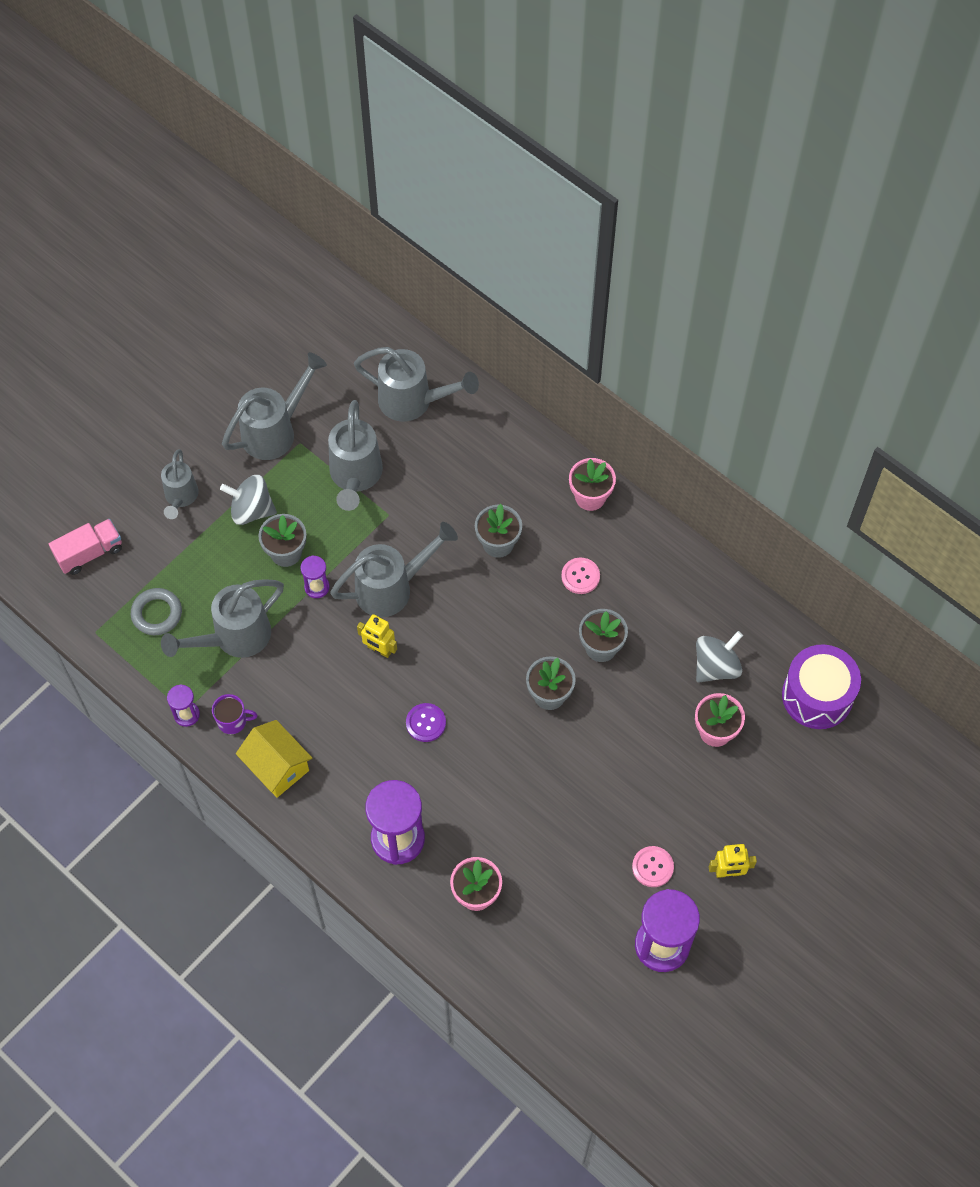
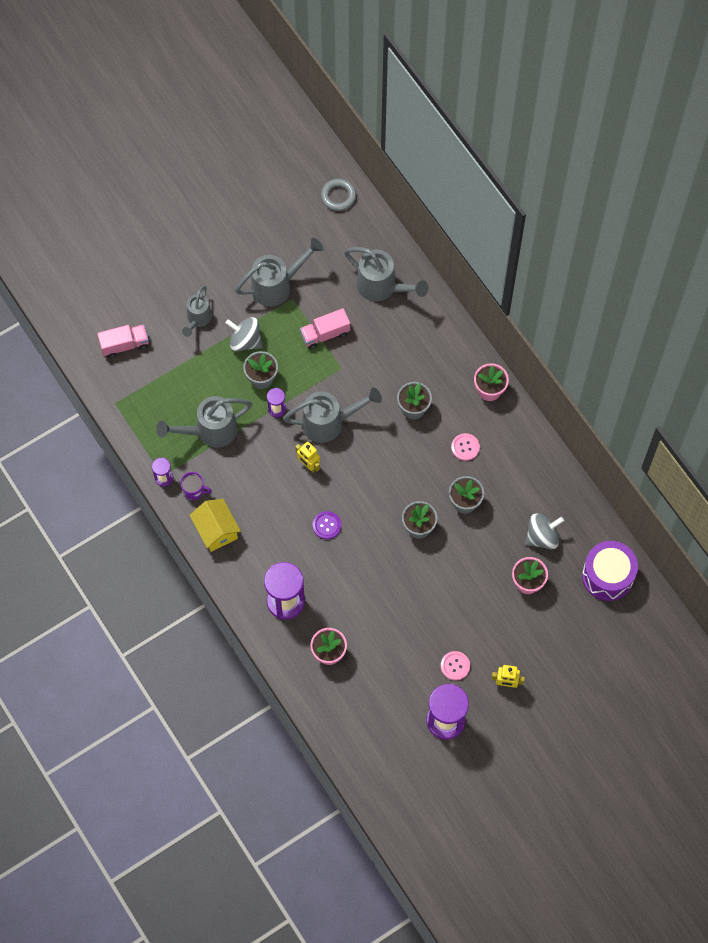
camera: 15 degrees right, 5 degrees up
grey ring [131,588,182,635] -> grey ring moved to [321,179,356,211]
grey watering can [328,400,383,511] -> pink truck [300,308,350,349]

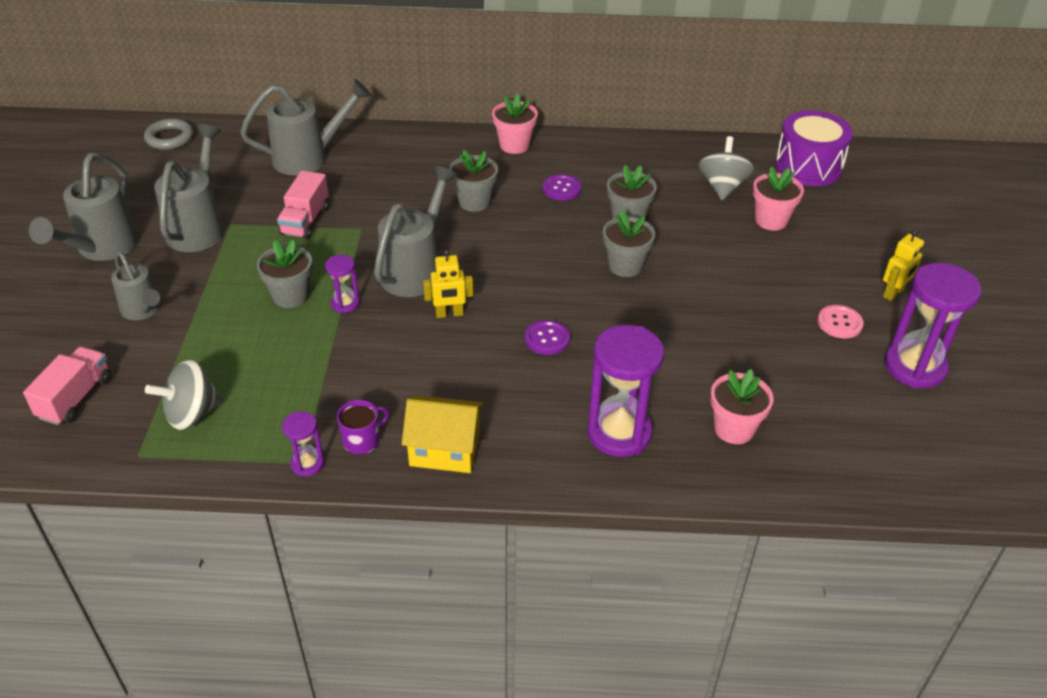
camera: 55 degrees left, 25 degrees down
grey watering can [156,396,252,448] -> grey watering can moved to [29,153,139,261]
grey spinning top [226,317,263,351] -> grey spinning top moved to [145,360,224,430]
pink button [451,433,480,461] -> purple button [543,174,581,201]

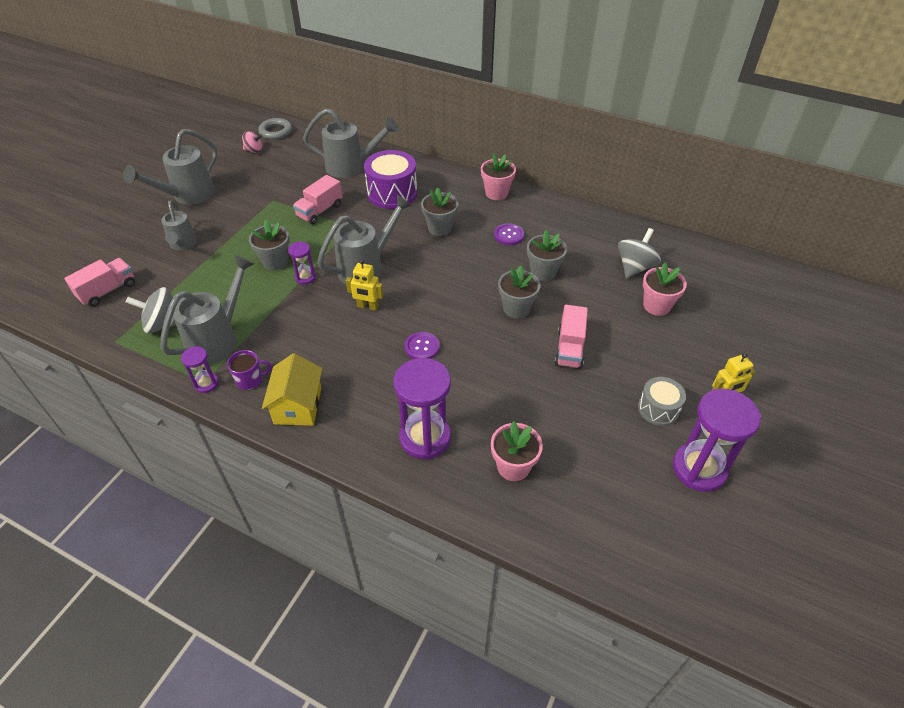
camera: 25 degrees right, 5 degrees up
grey watering can [154,124,224,252] -> grey watering can moved to [161,255,255,364]
yellow house [402,395,484,473] -> yellow house turned 60 degrees clockwise [262,353,322,426]
purple drum [775,110,853,186] -> purple drum moved to [364,150,417,209]
pink button [817,305,864,338] -> grey drum [638,377,686,426]
none -> pink spinning top [242,131,263,153]
none -> pink truck [554,305,588,369]

